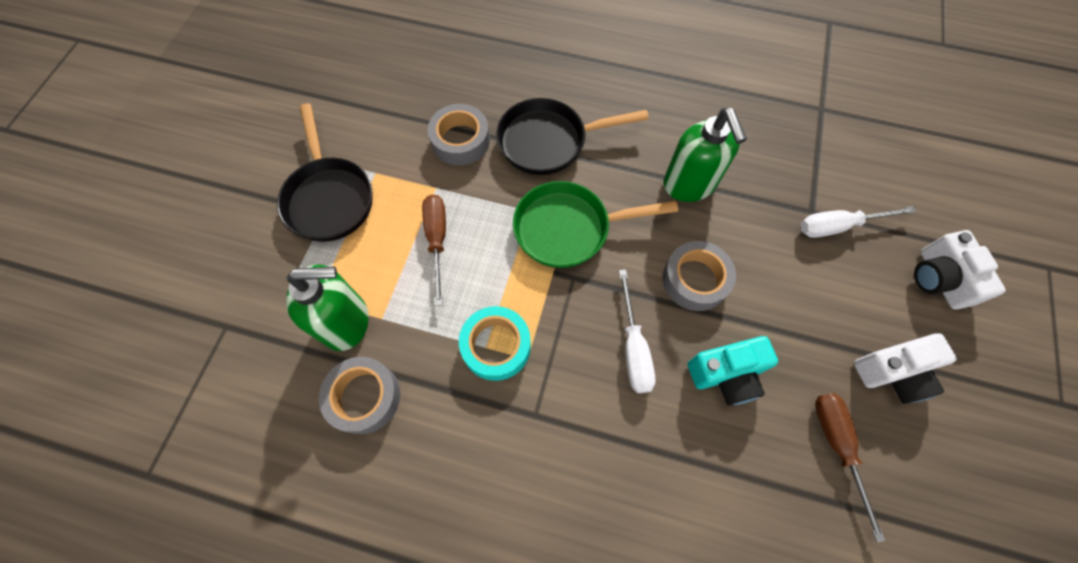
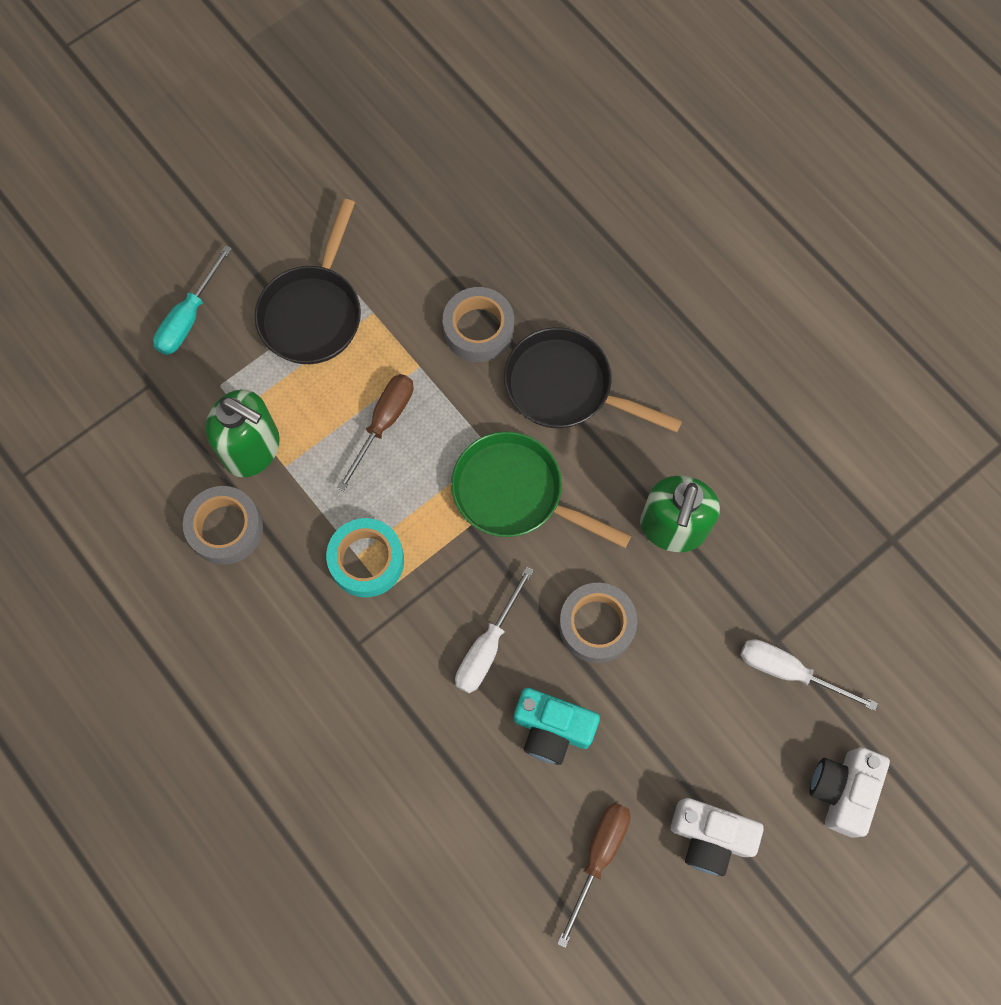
camera: 35 degrees right, 5 degrees up
none -> turquoise screwdriver [153,245,232,355]

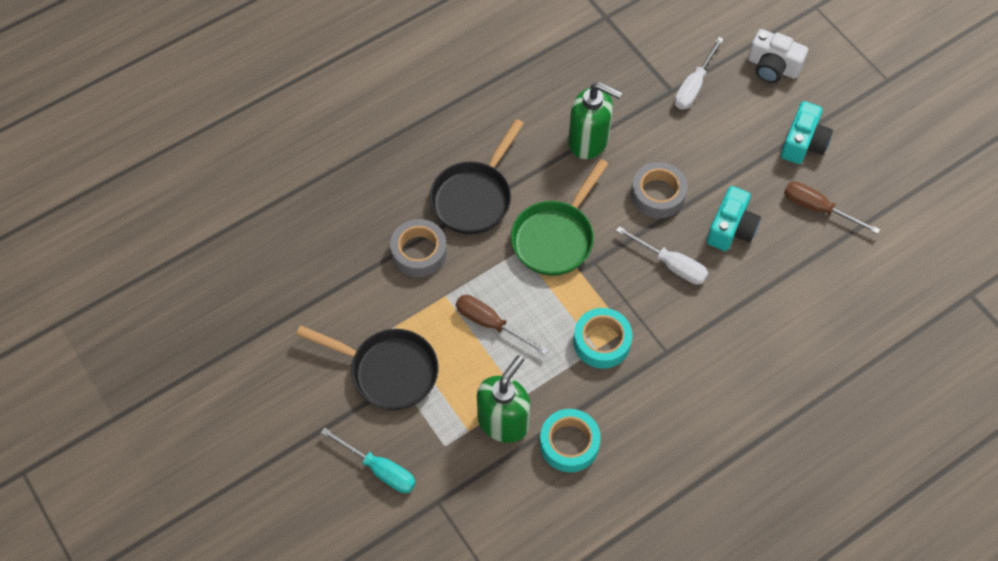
camera: 85 degrees left, 10 degrees down
grey tape [183,486,263,565] -> turquoise tape [540,409,601,472]
white camera [671,798,764,876] -> turquoise camera [781,101,833,164]

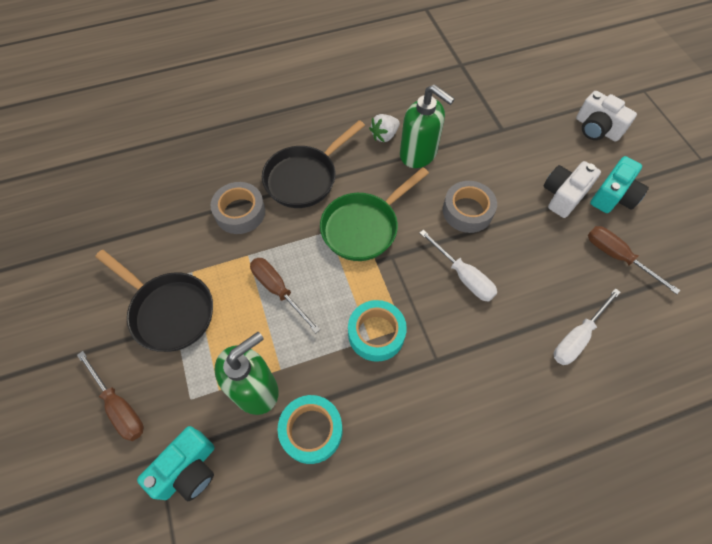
camera: 15 degrees right, 0 degrees up
turquoise screwdriver [321,427,416,493] -> brown screwdriver [77,351,144,441]
white screwdriver [675,37,724,109] -> white screwdriver moved to [554,288,621,365]
turquoise camera [707,186,761,251] -> turquoise camera moved to [137,426,215,501]
none -> white strawberry [369,114,400,142]
none -> white camera [543,161,601,218]

